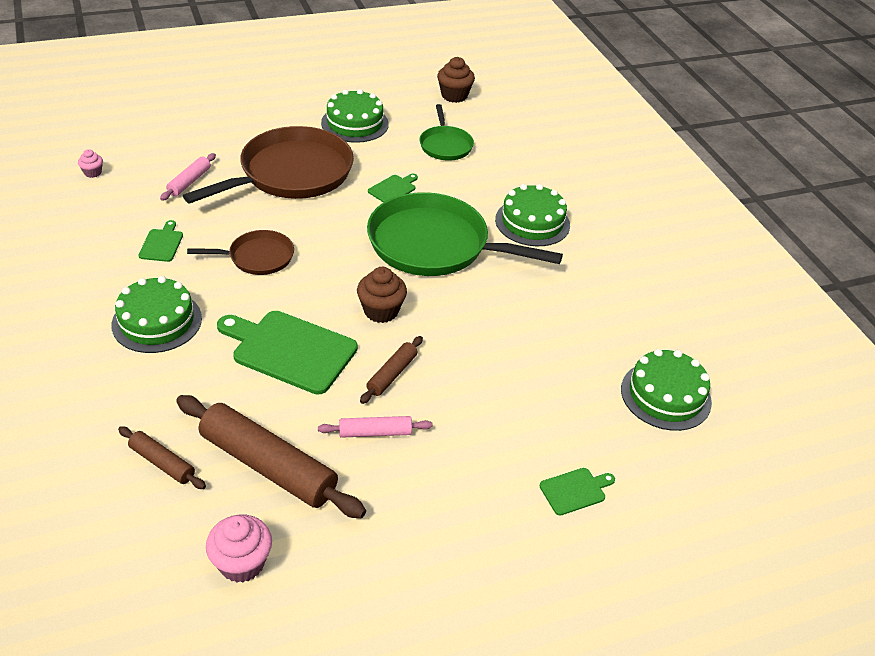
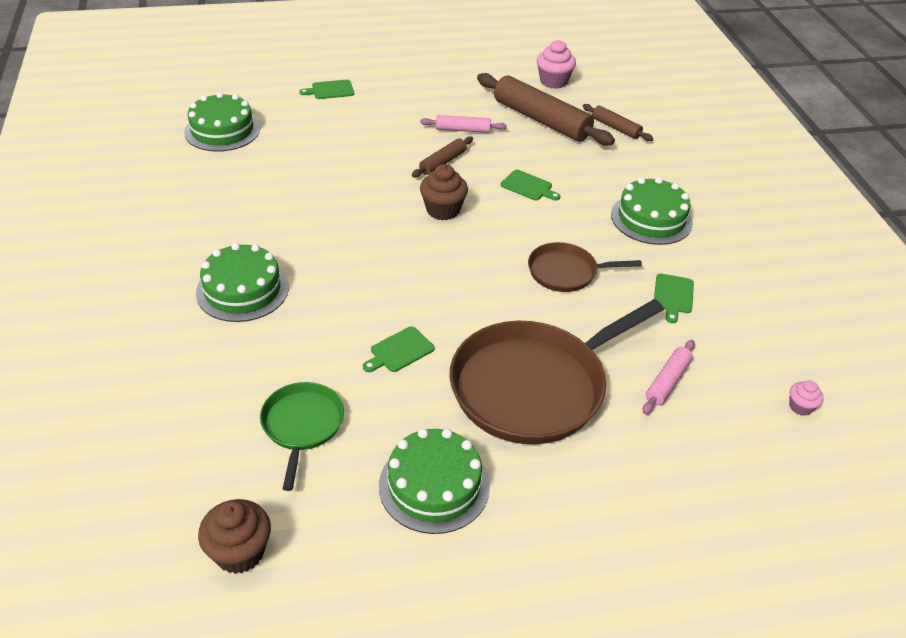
camera: 170 degrees left, 0 degrees up
green cutting board [217,311,358,395] -> green cutting board [501,170,560,201], size x0.48
green pan [367,192,563,276] -> none

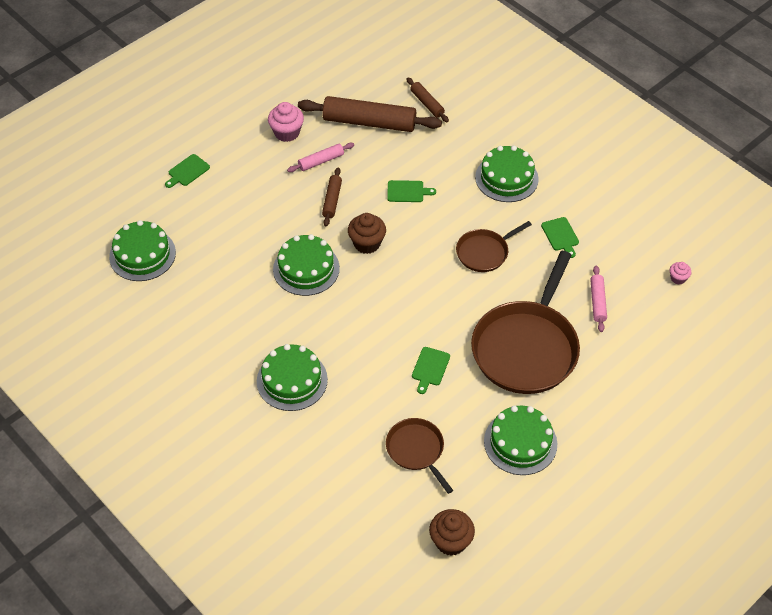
camera: 30 degrees left, 10 degrees up
green pan [260,382,344,491] -> brown pan [386,418,453,494]
pink cupcake [537,40,576,89] -> pink cupcake moved to [268,102,304,142]
brown rolling pin [583,104,653,141] -> brown rolling pin turned 45 degrees clockwise [406,78,449,122]
none -> green cake [273,234,340,296]

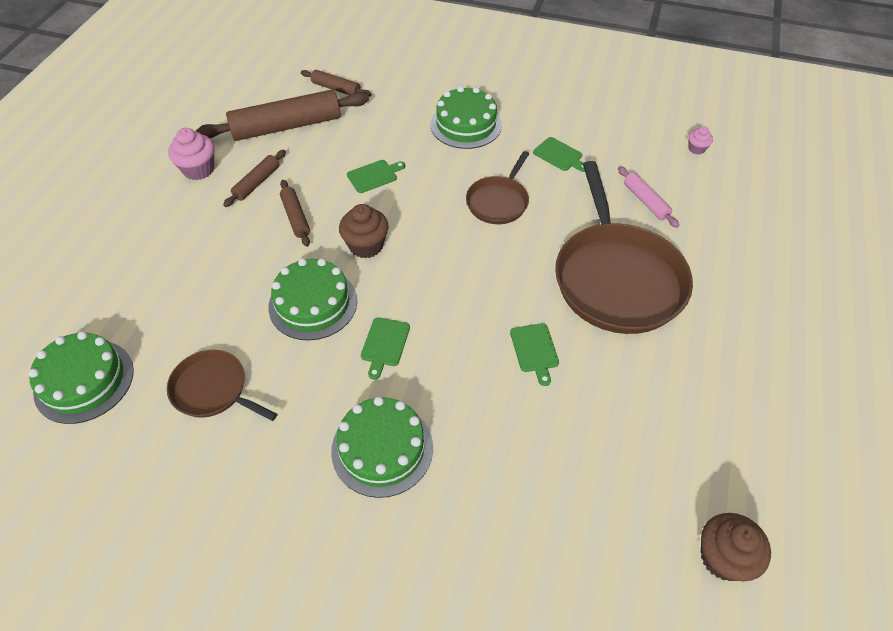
camera: 30 degrees left, 0 degrees up
green cutting board [165,154,210,188] -> green cutting board moved to [361,317,410,379]
pink rolling pin [287,143,354,172] -> brown rolling pin [223,150,286,207]
brown pan [386,418,453,494] -> brown pan moved to [167,350,277,421]
green cake [484,405,557,475] -> none

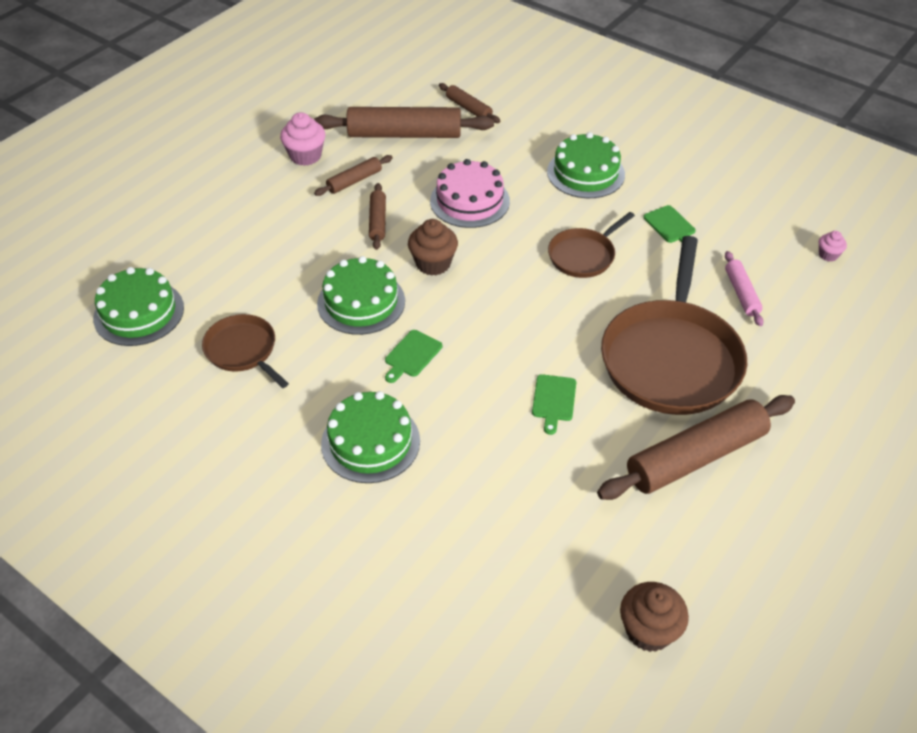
camera: 20 degrees right, 5 degrees down
green cutting board [347,160,405,193] -> pink cake [430,159,510,228]
none -> brown rolling pin [597,395,795,500]

